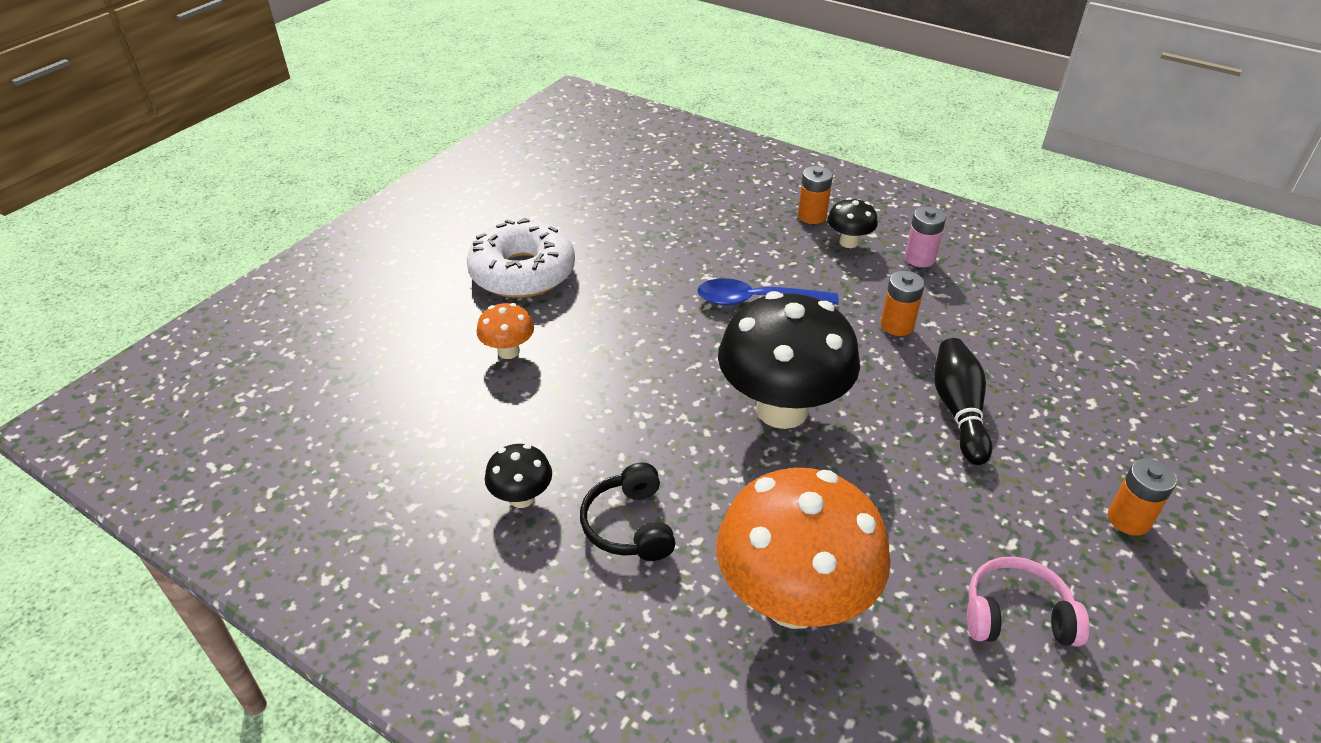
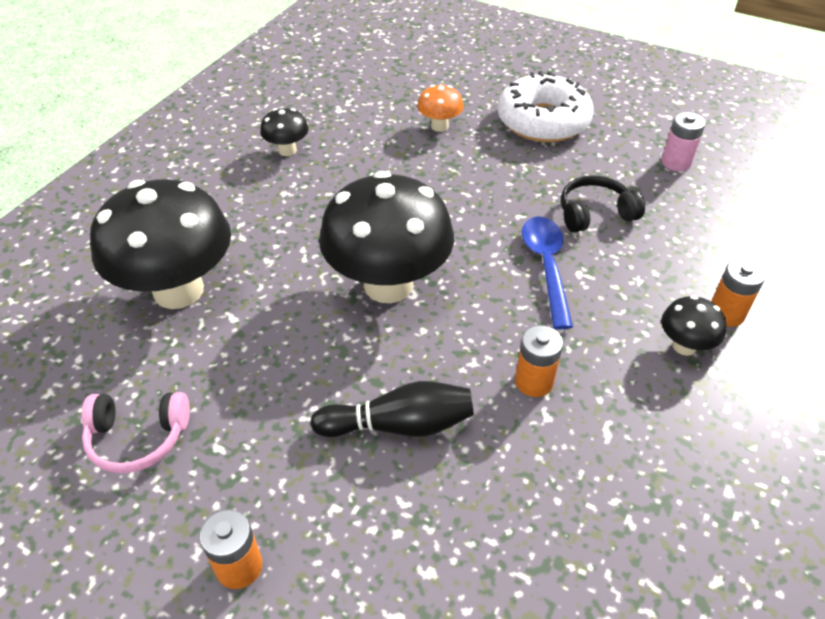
camera: 85 degrees right, 5 degrees up
black headphones [580,462,676,561] -> black headphones moved to [561,175,645,233]
orange mushroom [716,468,891,629] -> black mushroom [90,179,231,309]
pink battery [905,206,946,267] -> pink battery moved to [662,112,705,171]
pink headphones [967,556,1089,647] -> pink headphones turned 90 degrees clockwise [82,392,190,473]

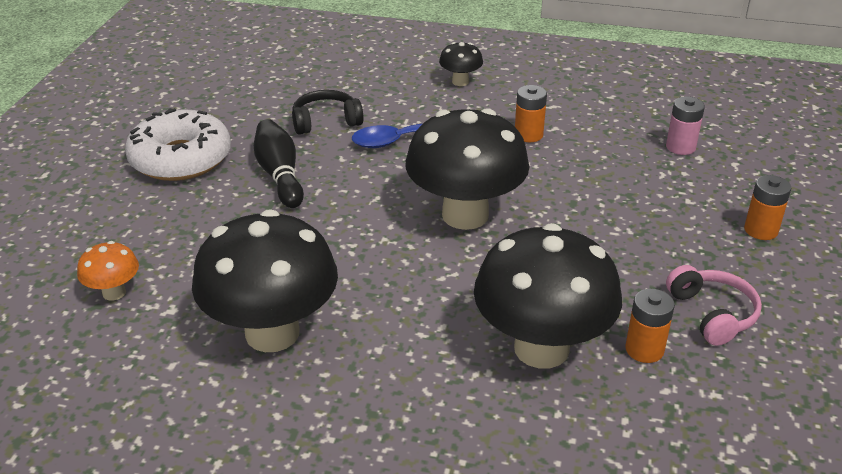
camera: 105 degrees left, 10 degrees down
black mushroom [260,108,308,156] -> black mushroom [192,209,338,352], size x2.24
black bowling pin [310,381,474,437] -> black bowling pin moved to [254,119,304,208]
orange mushroom [417,85,464,132] -> orange mushroom moved to [77,241,139,301]
black headphones [561,175,645,233] -> black headphones turned 105 degrees clockwise [292,90,364,135]
pink battery [662,112,705,171] -> pink battery moved to [666,97,705,155]
orange battery [711,258,766,327] -> orange battery moved to [625,289,675,363]

